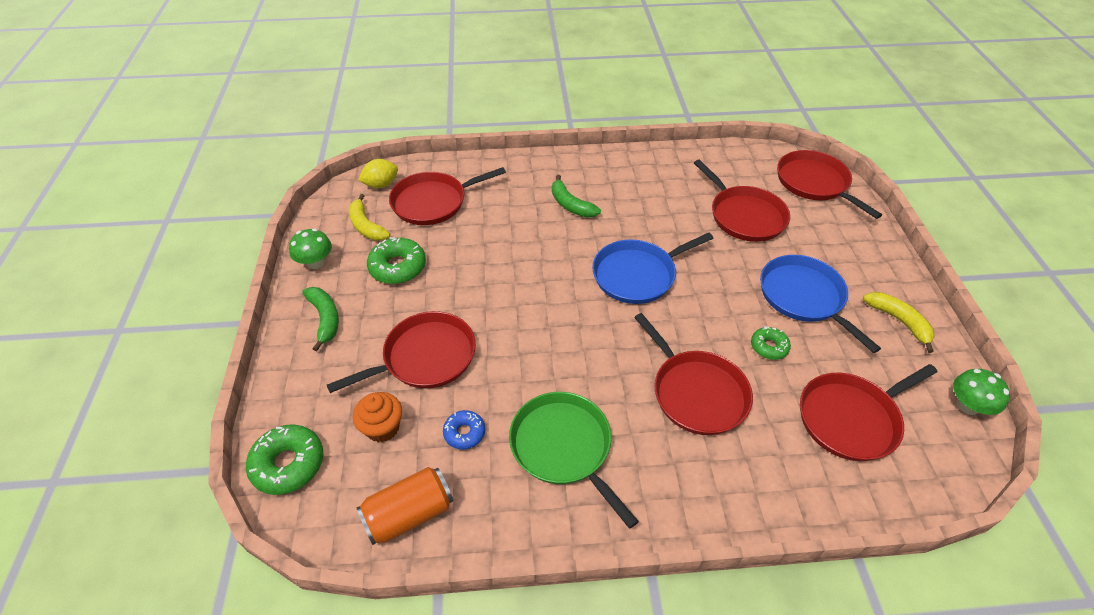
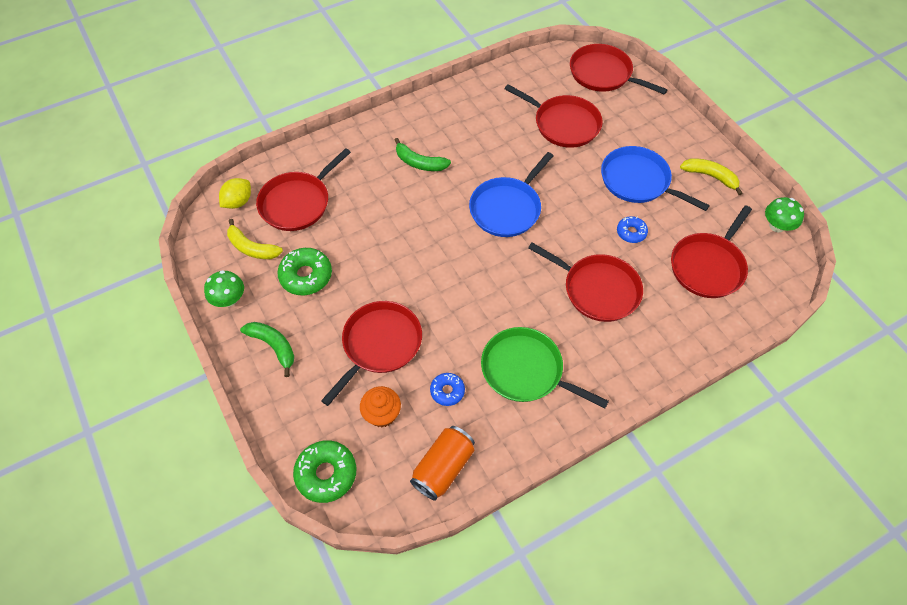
camera: 25 degrees left, 10 degrees up
green donut [751,326,791,360] -> blue donut [617,216,648,243]

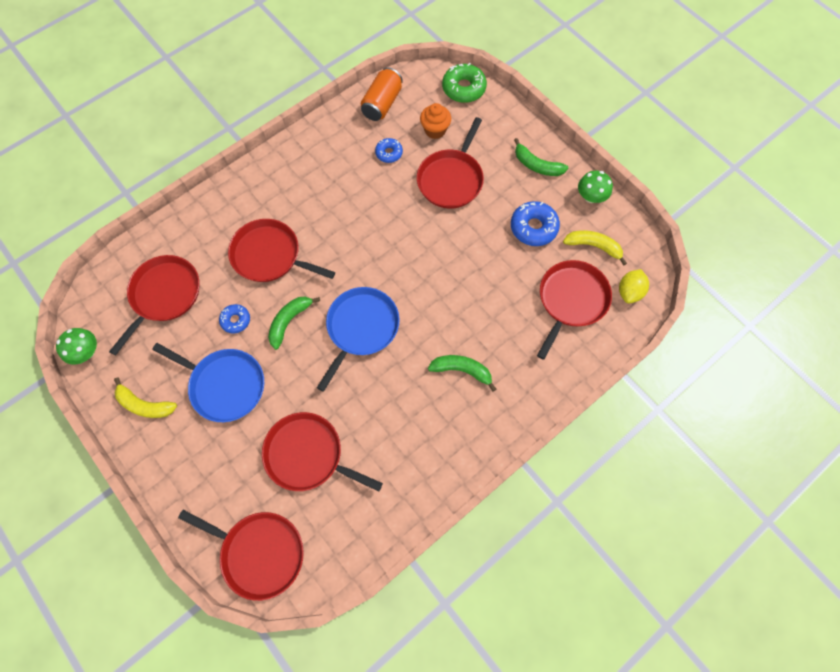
camera: 170 degrees right, 10 degrees up
green donut [277,248,332,295] -> blue donut [511,201,560,246]
green pan [481,327,609,408] -> none
none -> green banana [268,297,320,350]

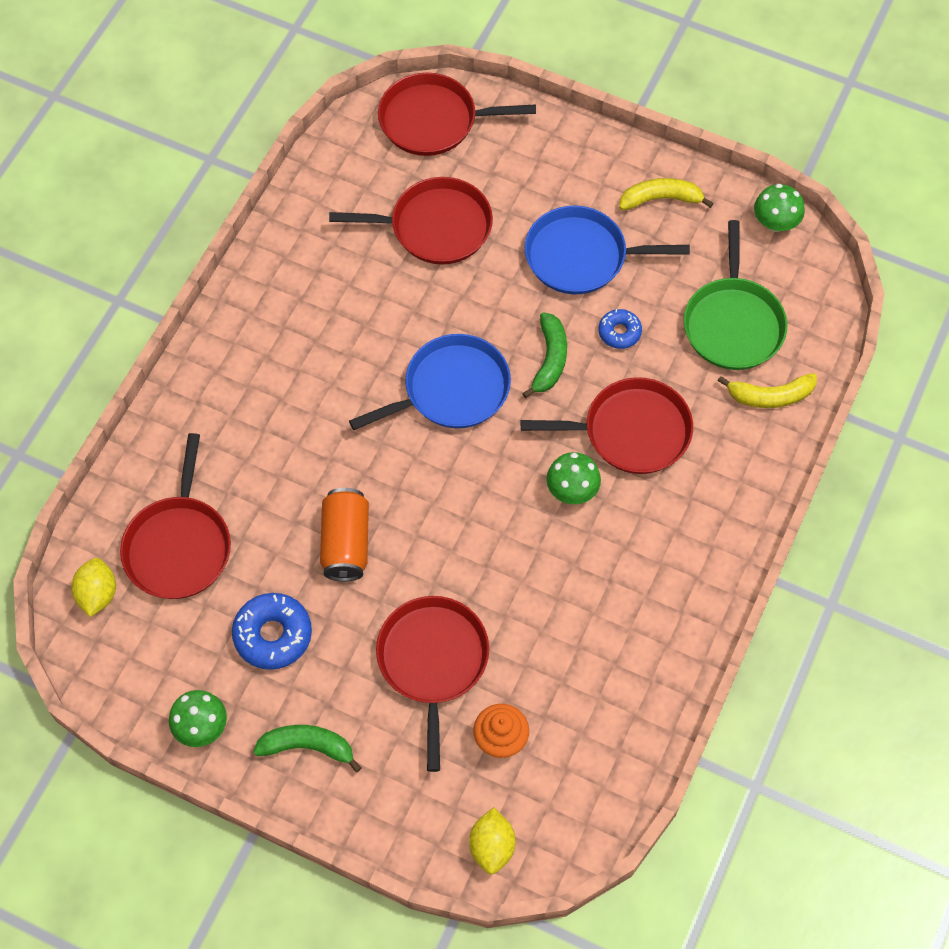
camera: 155 degrees right, 5 degrees down
red pan [109,255,199,356] -> green pan [684,220,788,370]
blue pan [317,287,400,392] -> blue pan turned 120 degrees counterclockwise [349,334,511,430]
orange can [361,67,403,121] -> orange can moved to [320,488,369,581]
blue donut [375,138,403,163] -> none
green banana [428,355,496,392] -> none
green donut [442,63,487,103] -> yellow lemon [469,807,516,874]
yellow banana [563,230,627,265] -> yellow banana moved to [718,373,817,408]
none -> green mushroom [546,452,601,504]

